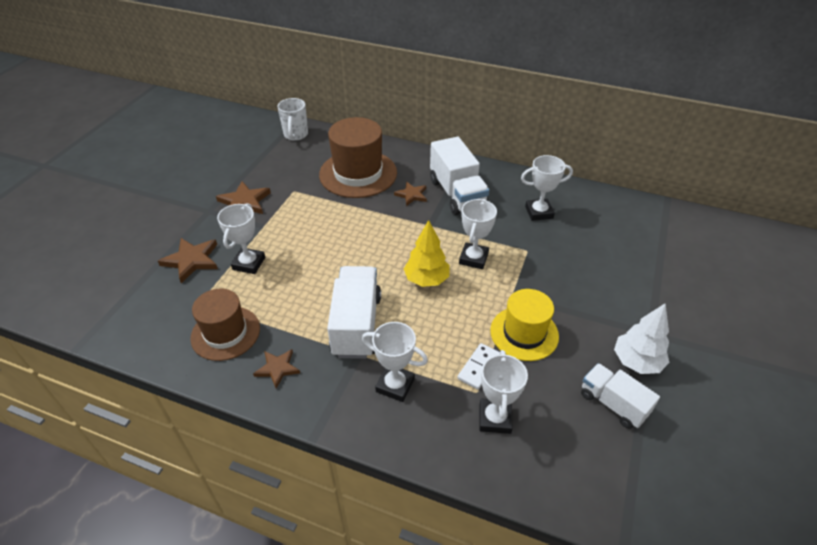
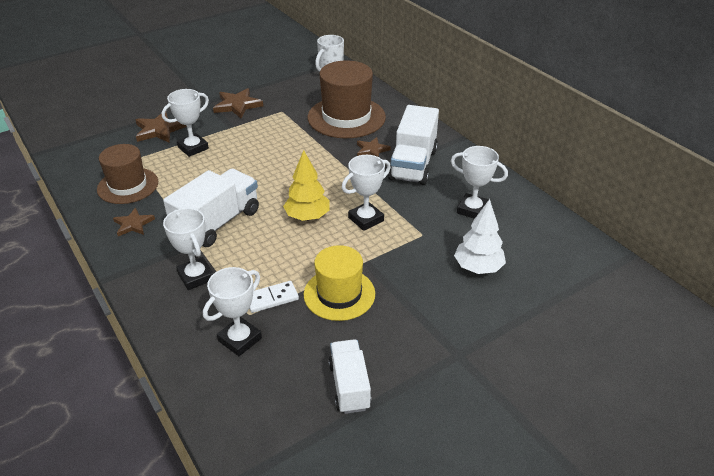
camera: 35 degrees right, 5 degrees down
white tree [614,303,669,374] -> white tree moved to [454,199,506,274]

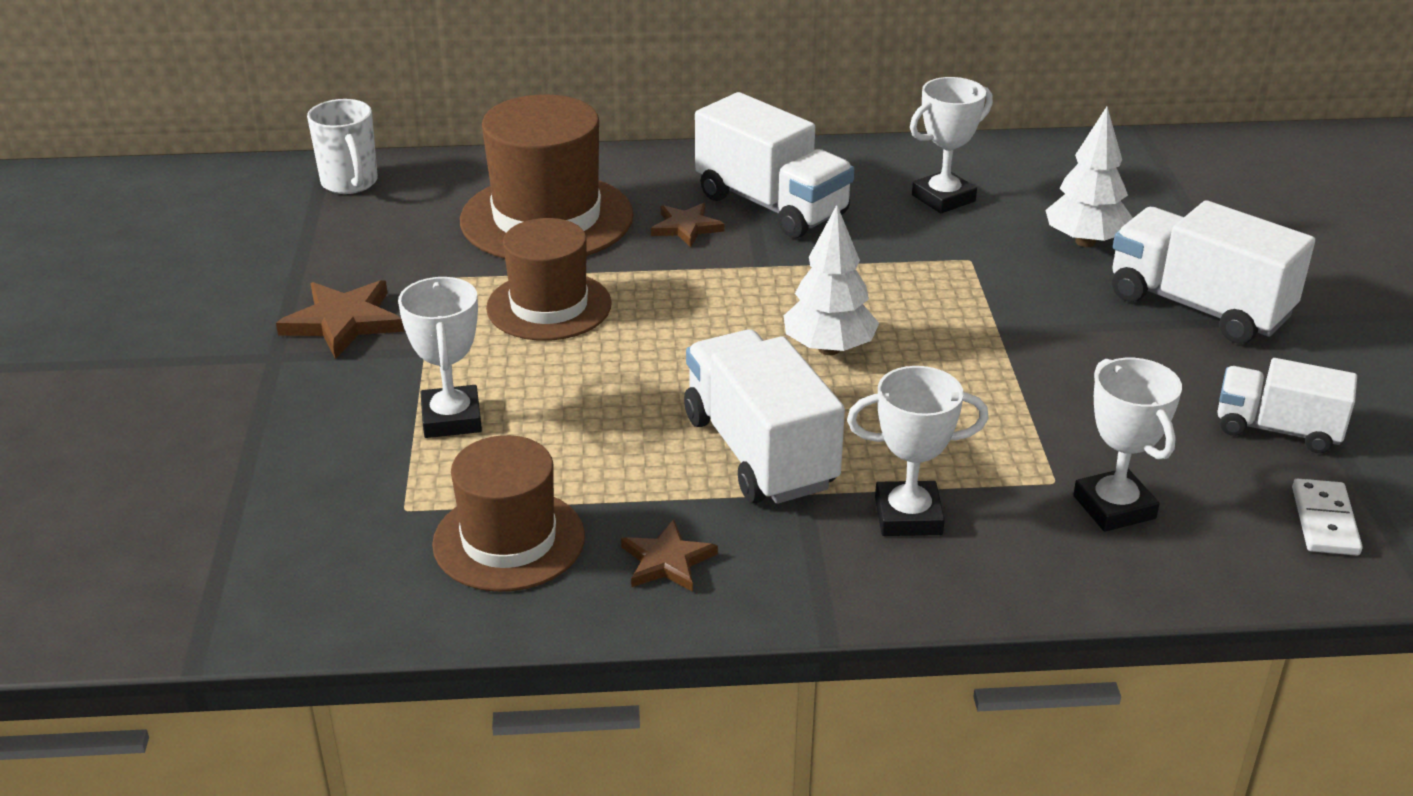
camera: 60 degrees left, 5 degrees down
brown star [136,112,187,143] -> none
white domino [249,281,299,313] -> white domino moved to [1292,479,1363,555]
yellow tree [283,150,330,221] -> white tree [784,205,879,355]
yellow hat [304,245,375,321] -> none
white trophy [342,155,391,231] -> none
none -> brown hat [486,218,612,341]
none -> white truck [1112,200,1315,344]

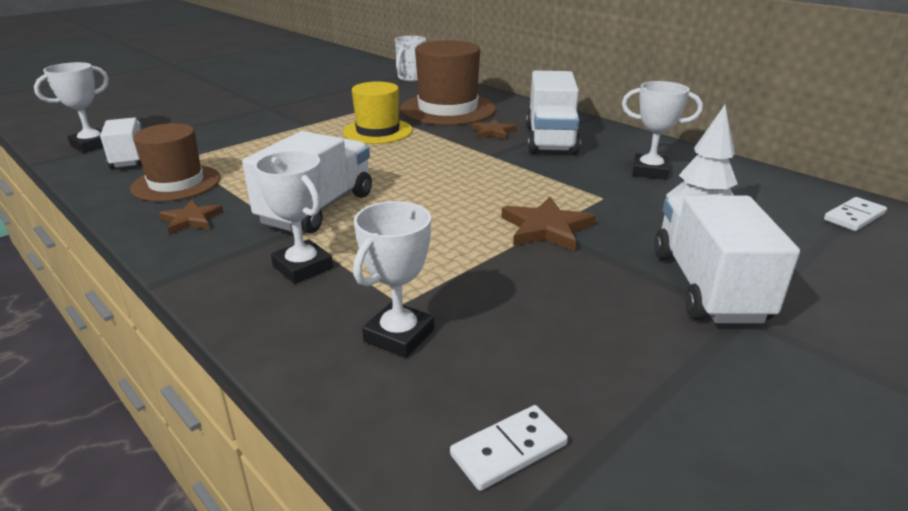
camera: 50 degrees right, 5 degrees down
brown star [276,280,404,359] -> brown star moved to [501,197,596,251]
white trophy [398,277,482,438] -> white trophy moved to [34,62,109,153]
brown hat [486,218,612,341] -> yellow hat [343,81,413,144]
white tree [784,205,879,355] -> none
white truck [1217,358,1357,453] -> white truck moved to [100,118,142,169]
none -> white domino [824,197,887,231]

